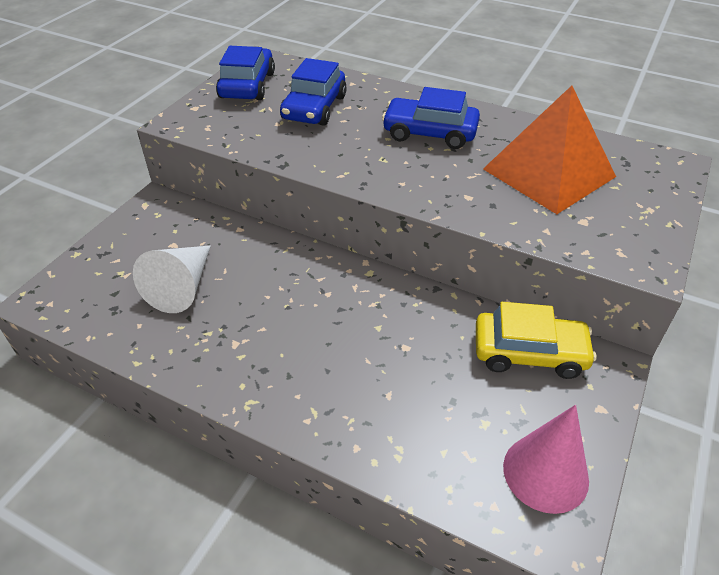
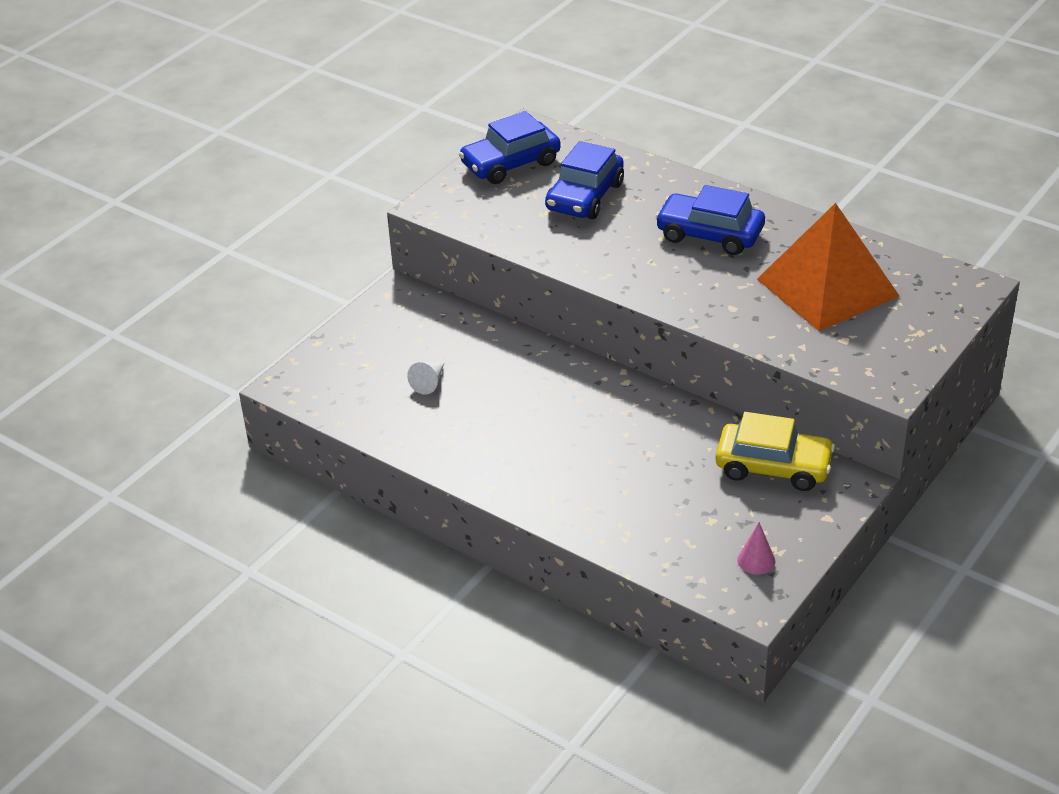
camera: 10 degrees right, 5 degrees down
white cone [133,245,211,313] -> white cone [407,362,444,394], size x0.49
blue car [216,46,275,100] -> blue car turned 135 degrees counterclockwise [459,111,561,184]
pink cone [503,405,589,514] -> pink cone [737,522,776,574], size x0.49

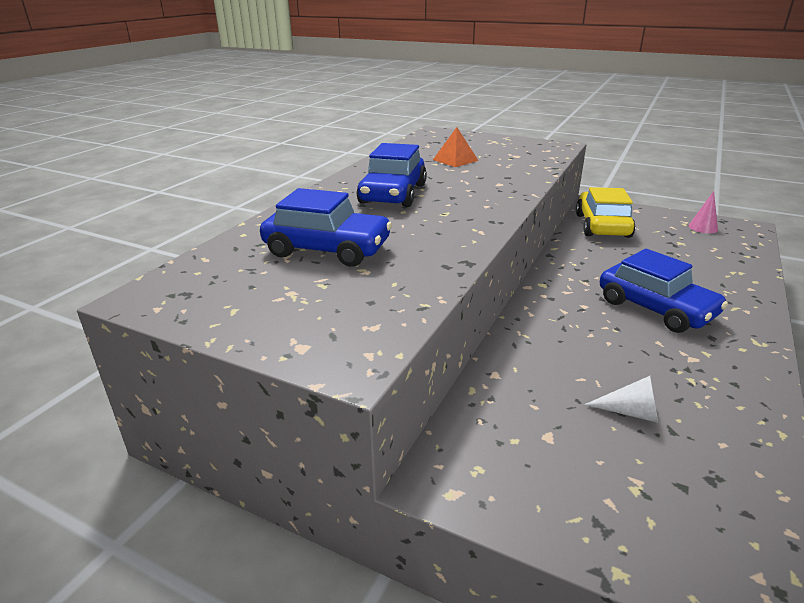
camera: 100 degrees left, 10 degrees down
blue car [459,111,561,184] -> blue car moved to [600,249,728,333]
orange pyramid [757,203,899,331] -> orange pyramid [433,127,479,167], size x0.41

